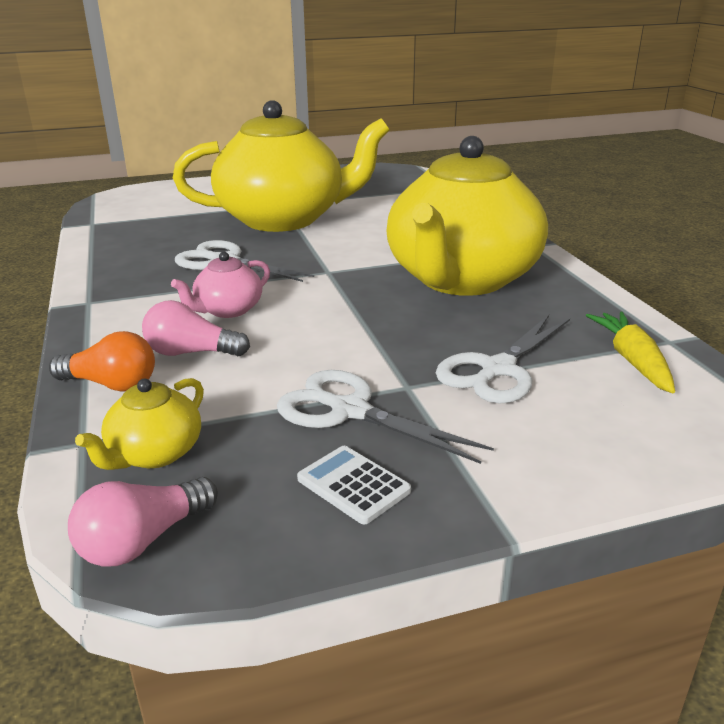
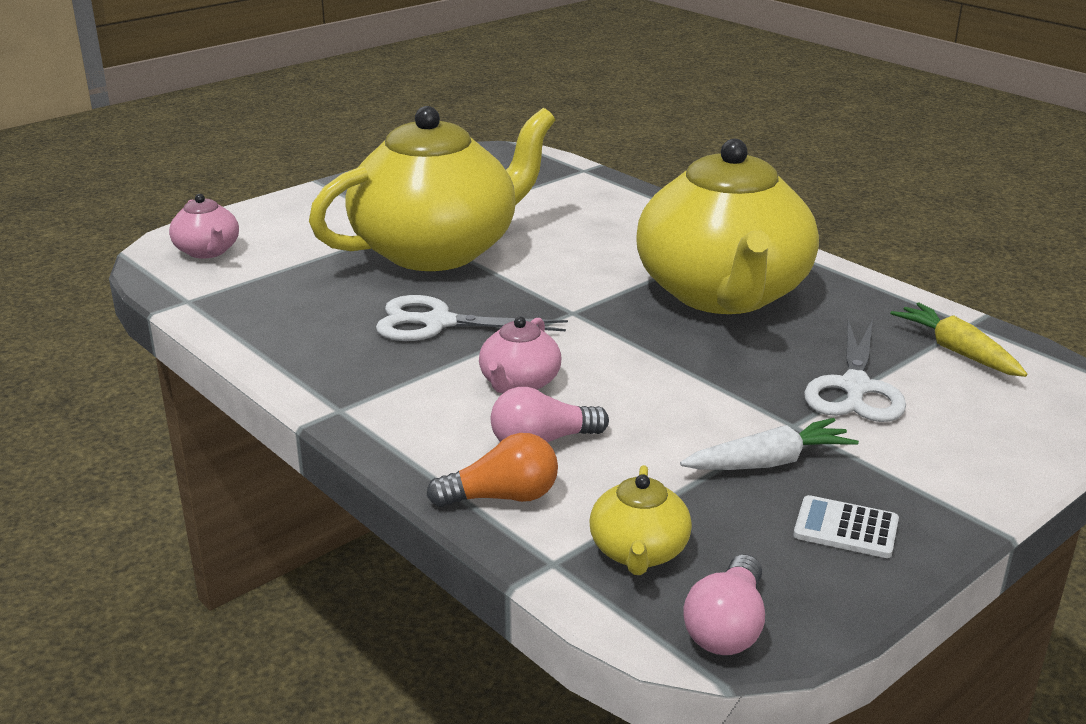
camera: 25 degrees left, 0 degrees up
white scissors [277,370,494,464] -> white carrot [680,418,859,470]
none -> pink teapot [169,194,239,259]

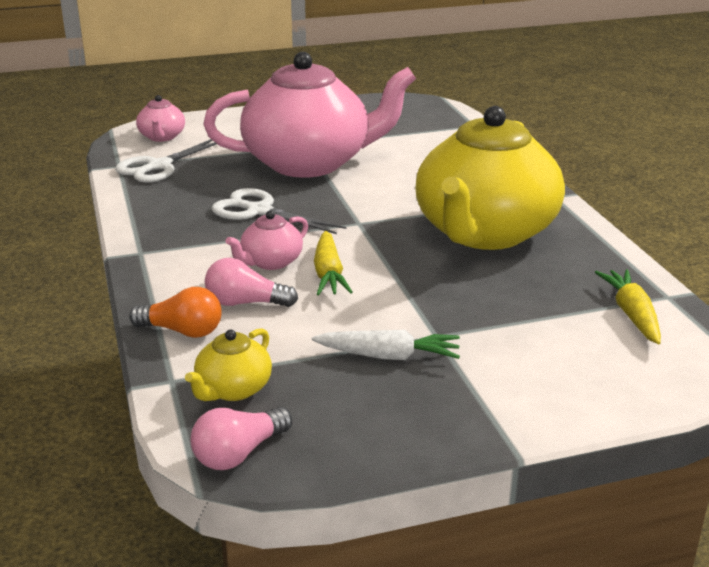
camera: 25 degrees right, 0 degrees up
yellow teapot [309,106,555,271] -> pink teapot [203,52,416,178]
white calculator [793,495,899,558] -> none
white scissors [804,319,906,422] -> white scissors moved to [115,139,217,183]
none -> yellow carrot [314,231,353,295]

